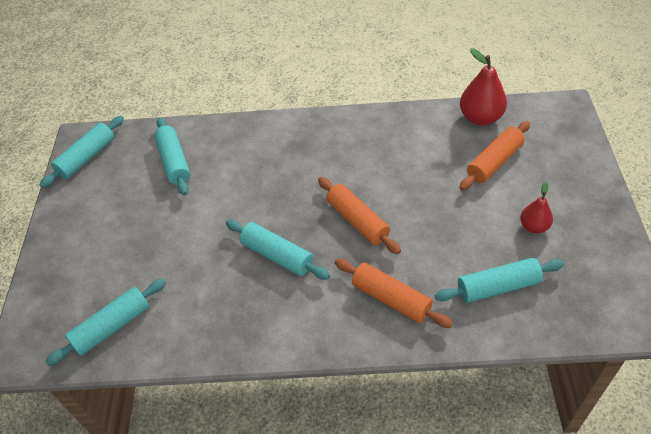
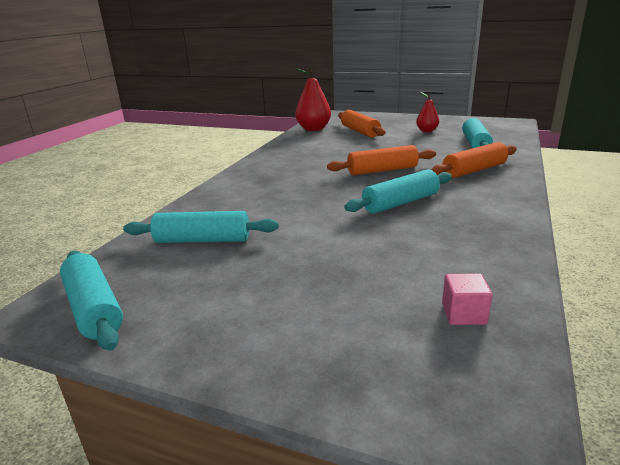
camera: 70 degrees left, 25 degrees down
turquoise rolling pin [45,279,166,366] -> pink cube [442,273,493,325]

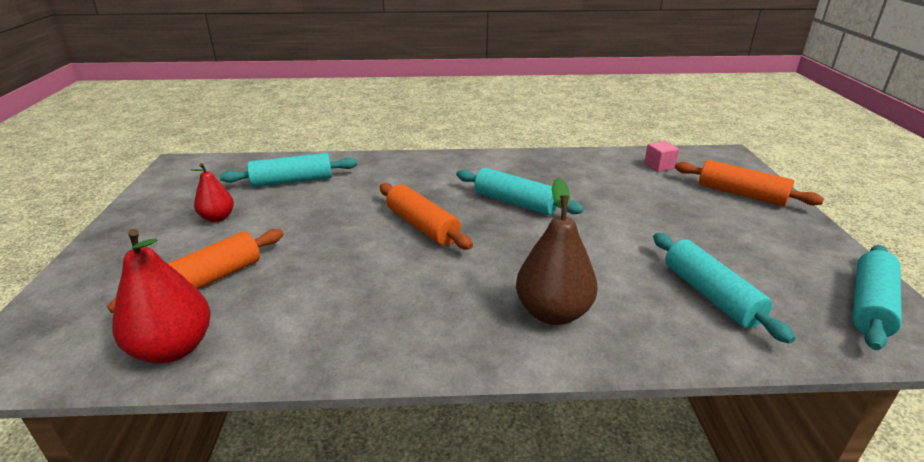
camera: 115 degrees left, 5 degrees up
orange rolling pin [431,142,517,178] -> orange rolling pin moved to [675,160,824,206]
none -> brown pear [516,177,598,325]

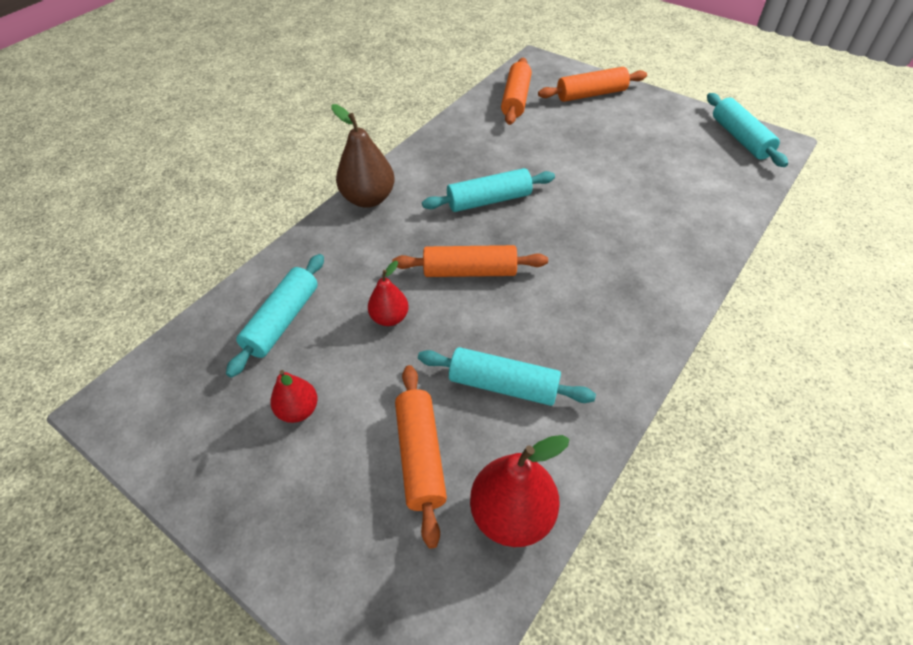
camera: 50 degrees left, 20 degrees up
brown pear [516,177,598,325] -> brown pear moved to [331,104,395,208]
pink cube [644,141,679,172] -> orange rolling pin [501,58,532,125]
turquoise rolling pin [653,233,795,344] -> turquoise rolling pin moved to [418,347,596,406]
none -> red pear [368,261,409,326]

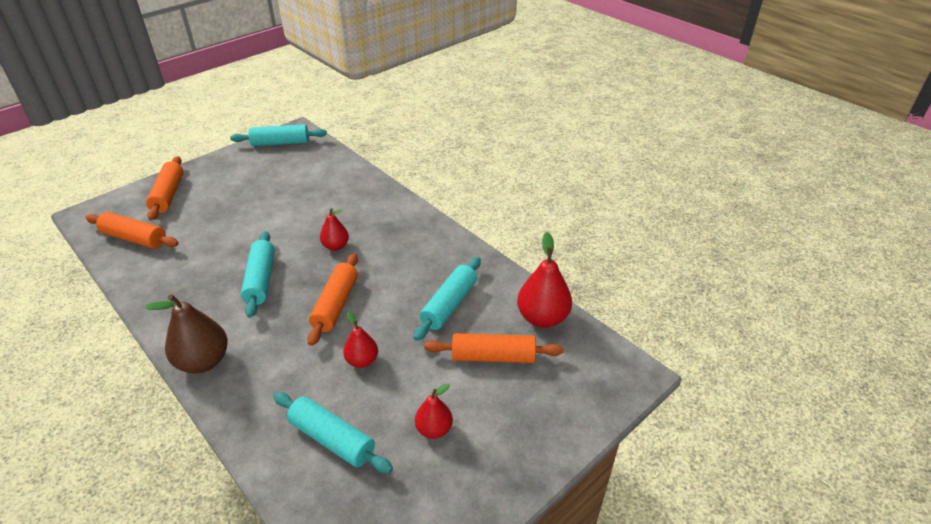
camera: 80 degrees left, 10 degrees down
none -> red pear [320,208,349,251]

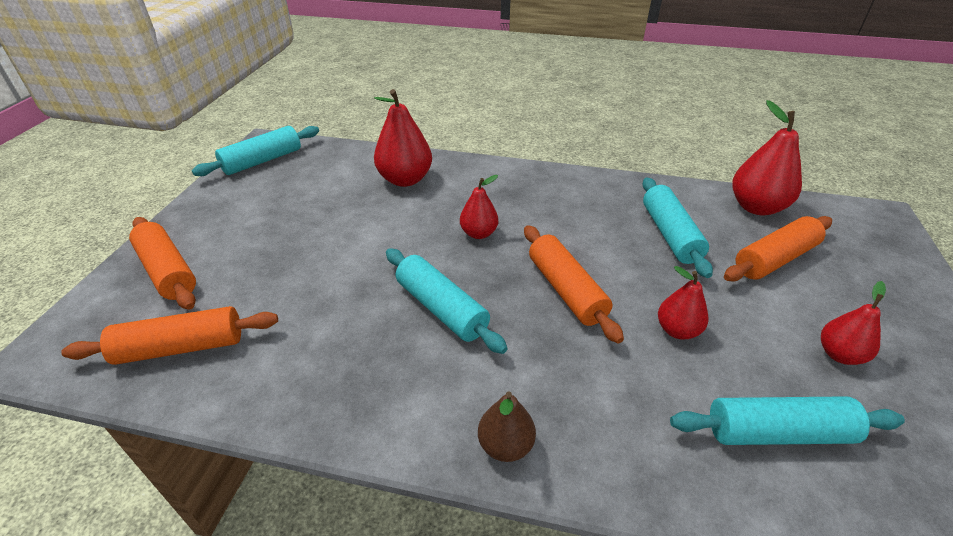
camera: 35 degrees left, 0 degrees up
brown pear [145,294,228,373] -> brown pear [478,392,536,462], size x0.60
none -> red pear [374,89,432,187]

